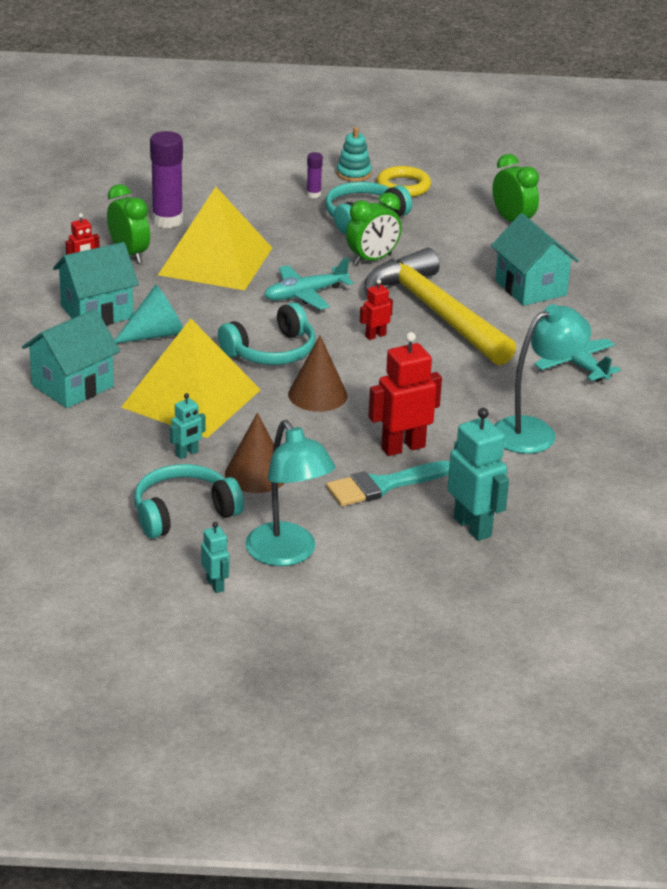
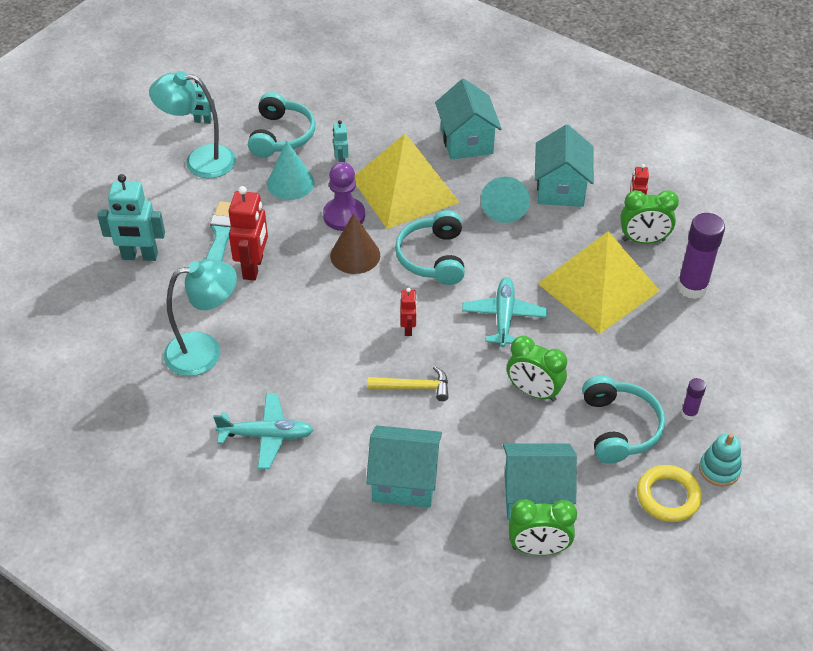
camera: 125 degrees right, 15 degrees up
brown cone [225,412,284,493] -> turquoise cone [267,141,315,200]
green clock [346,192,402,265] -> green clock turned 60 degrees counterclockwise [507,336,567,402]
yellow hammer [364,248,516,365] -> yellow hammer [367,366,449,401], size x0.42
turquoise lamp [494,304,591,454] -> turquoise lamp turned 105 degrees counterclockwise [164,259,237,376]
none -> purple pawn [323,162,365,231]
none -> turquoise house [503,443,577,521]

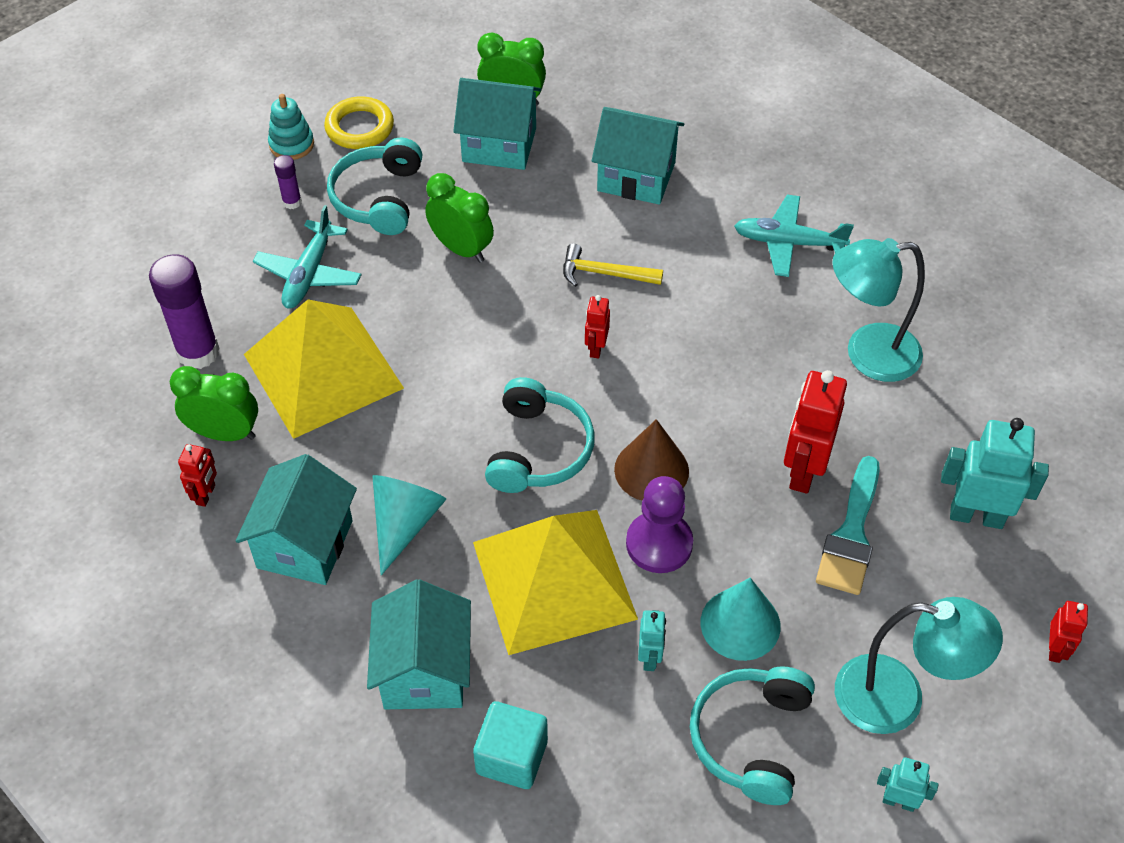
camera: 170 degrees left, 5 degrees up
turquoise plane [462,277,548,347] -> turquoise plane moved to [253,205,362,309]
none -> turquoise cube [473,701,548,789]
none -> red robot [1049,601,1088,663]

